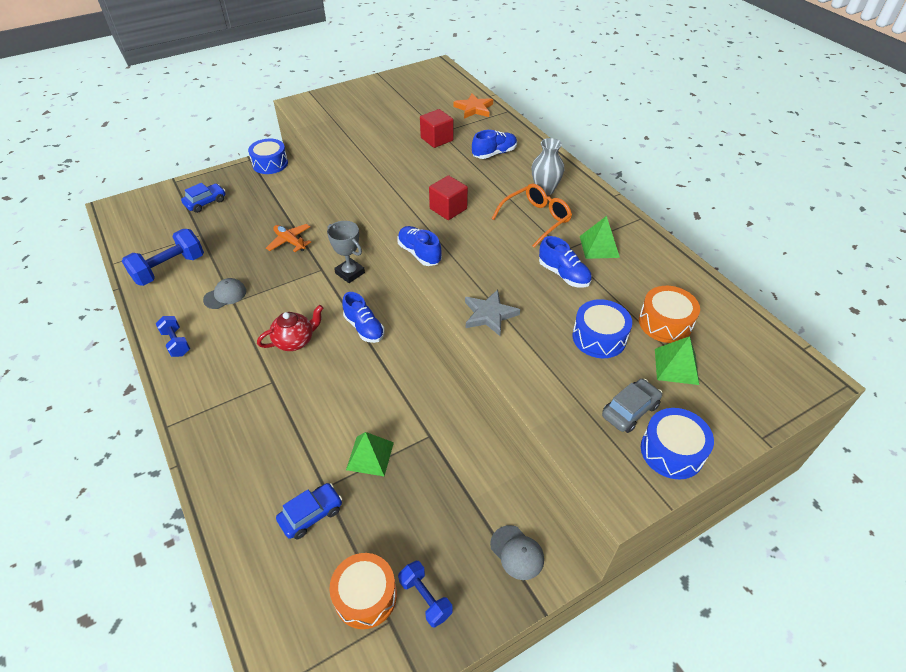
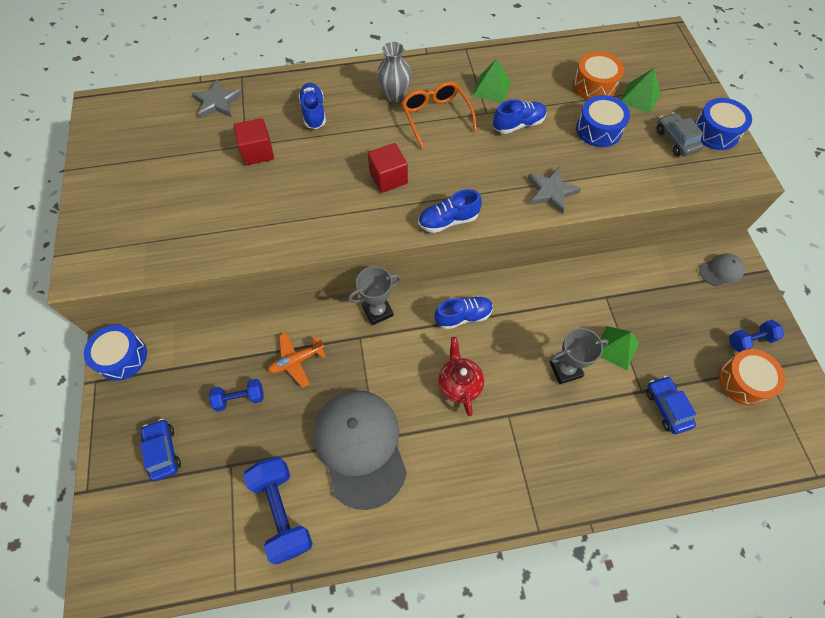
camera: 70 degrees left, 15 degrees up
blue dumbbell [156,316,190,357] -> blue dumbbell moved to [209,379,264,411]
grey cap [203,278,246,309] -> grey cap [313,390,407,510], size x2.28
orange star [454,93,493,119] -> grey star [192,79,243,119]
none -> grey trophy [550,328,609,384]

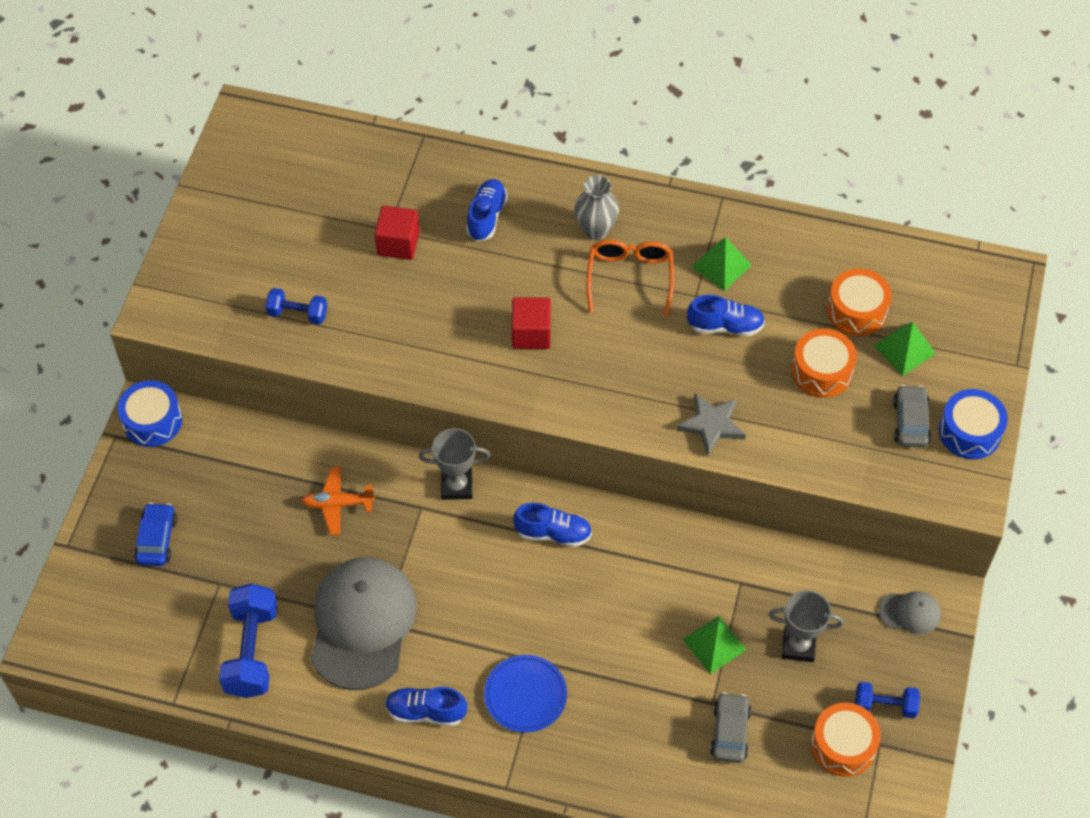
camera: 25 degrees right, 5 degrees down
grey star [192,79,243,119] -> none
blue dumbbell [209,379,264,411] -> blue dumbbell moved to [265,288,327,325]
blue shoe [418,189,482,233] -> blue shoe moved to [385,687,467,726]
red teapot [438,337,484,416] -> none
grey trophy [550,328,609,384] -> grey trophy moved to [769,590,844,662]
blue drum [576,95,630,147] -> orange drum [791,329,857,397]
blue car [646,376,696,434] -> grey car [710,692,751,763]
none -> blue plate [484,655,567,733]

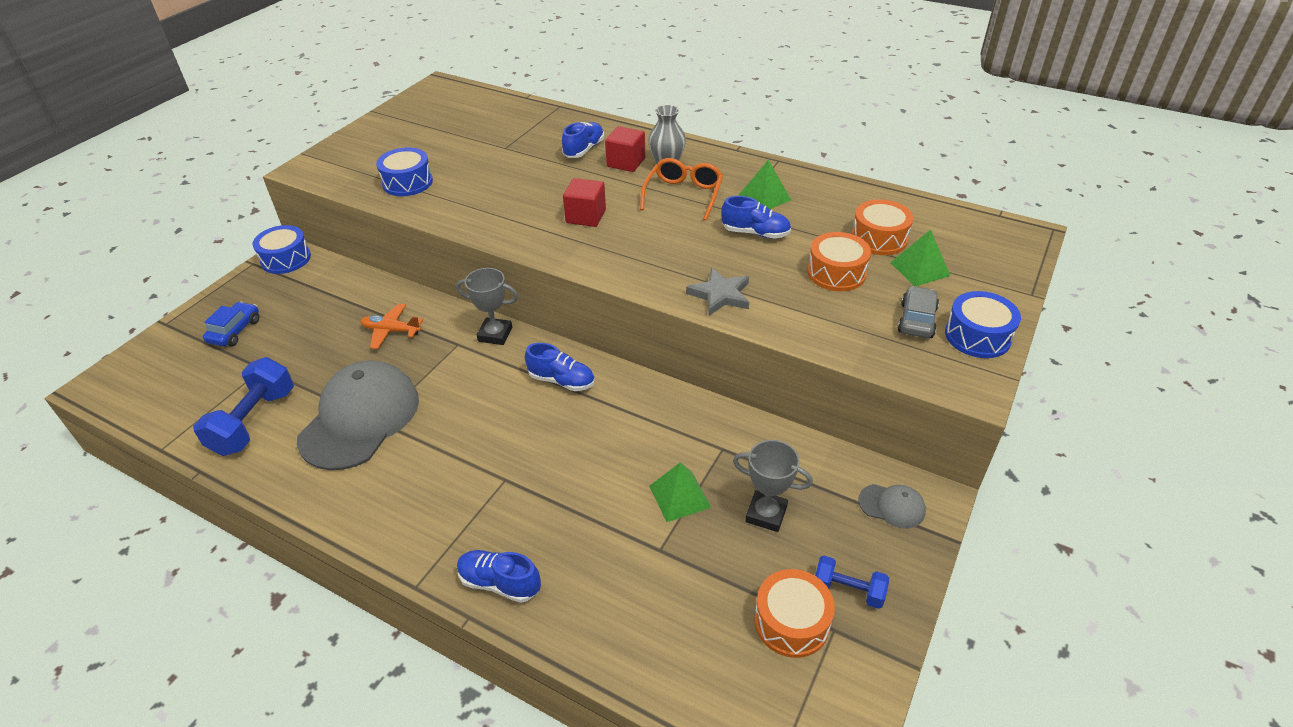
camera: 15 degrees right, 15 degrees down
blue dumbbell [265,288,327,325] -> blue drum [376,147,433,196]
red cube [375,206,420,260] -> red cube moved to [605,126,645,172]
blue shoe [385,687,467,726] -> blue shoe moved to [457,550,541,603]
blue plate [484,655,567,733] -> none
grey car [710,692,751,763] -> none

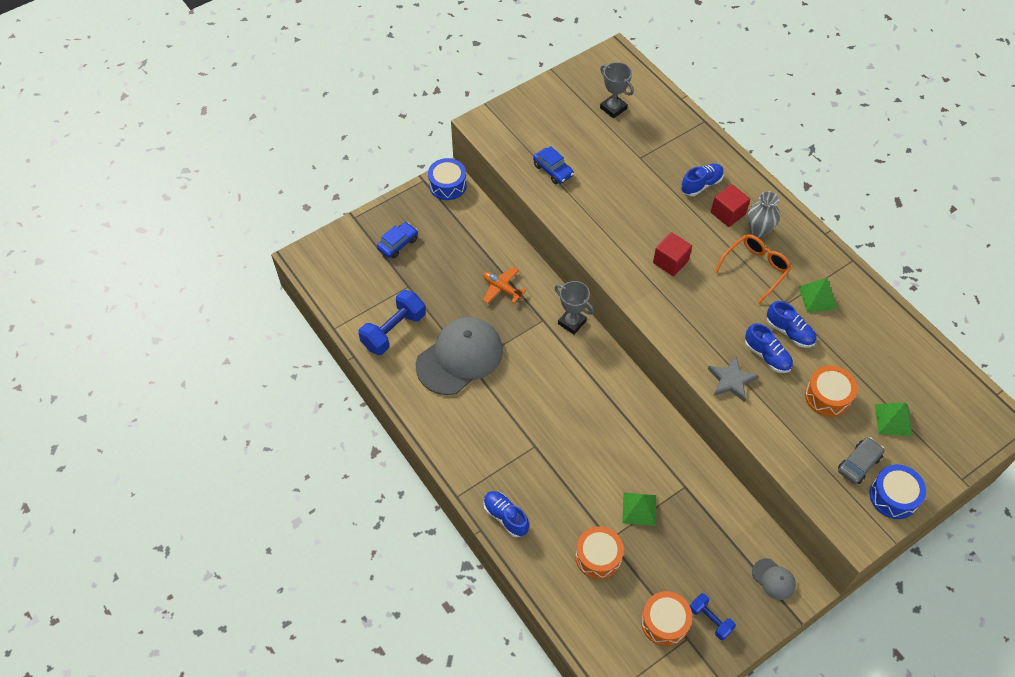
camera: 25 degrees right, 15 degrees up
blue drum [376,147,433,196] -> blue car [533,146,574,184]
blue shoe [525,343,595,391] -> blue shoe moved to [745,323,793,373]
grey trophy [733,440,813,532] -> grey trophy moved to [600,62,634,118]
orange drum [852,199,913,255] -> orange drum moved to [575,526,624,579]

